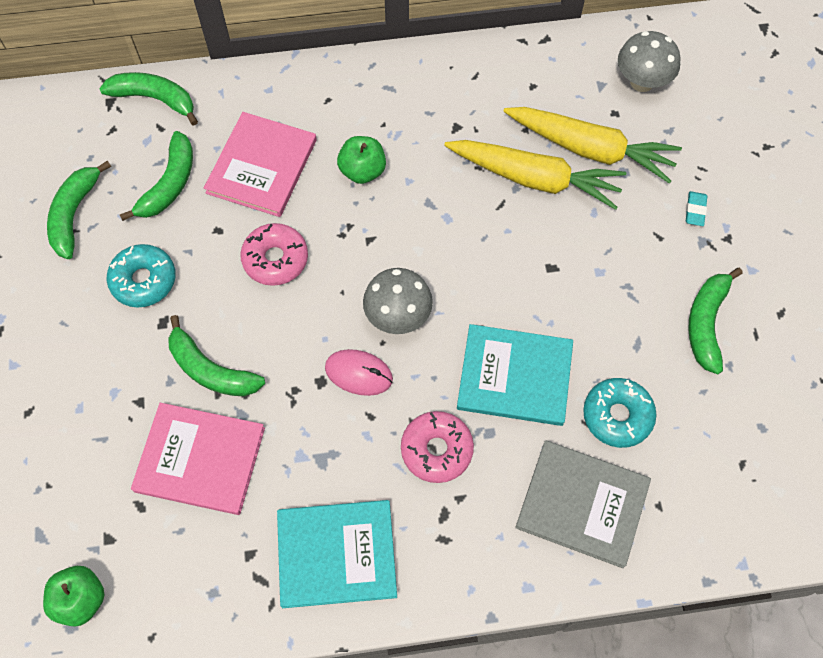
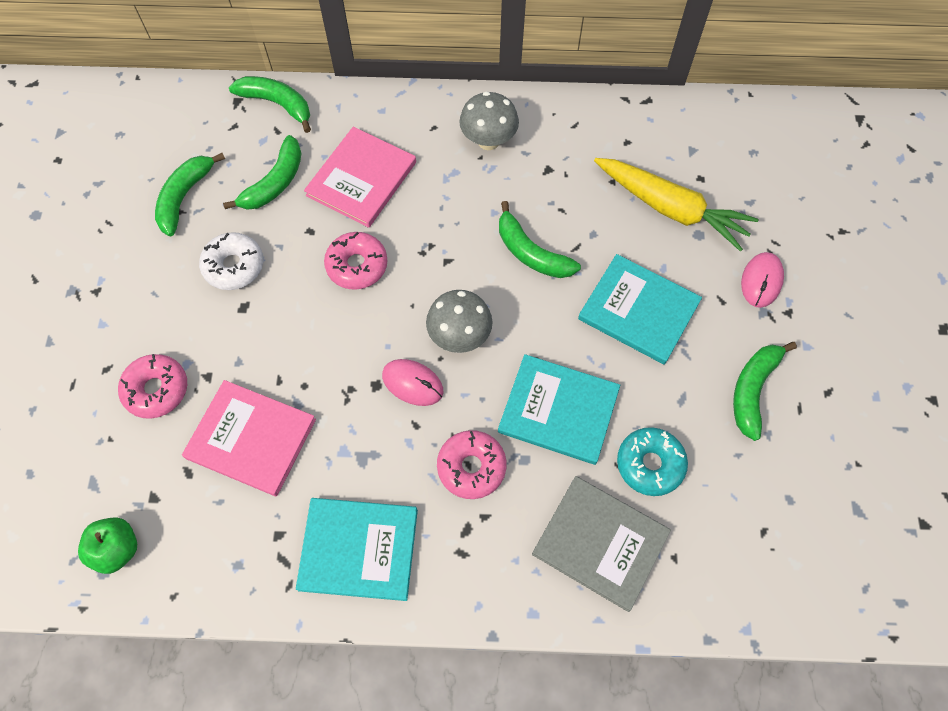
camera: 10 degrees right, 0 degrees up
turquoise donut [107,244,176,308] -> white donut [199,232,263,290]
green banana [168,315,265,396] -> green banana moved to [499,201,581,278]
green apple [337,136,386,184] -> none
yellow carrot [444,140,626,210] -> none
grey mushroom [618,31,681,92] -> grey mushroom moved to [459,91,519,150]
turquoise eraser [686,191,707,226] -> pink mouse [741,252,784,308]
none -> pink donut [118,354,187,419]
none -> turquoise book [578,254,702,365]

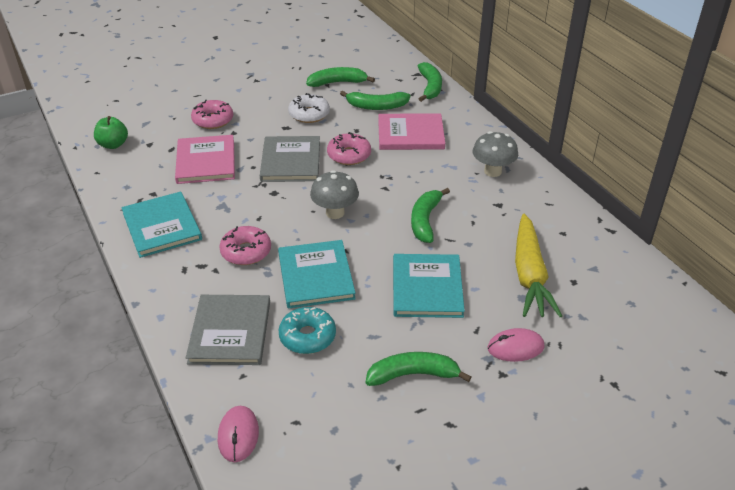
camera: 60 degrees right, 25 degrees down
pink mouse [382,359,443,406] -> pink mouse moved to [218,406,259,462]
none -> grey book [260,136,320,182]

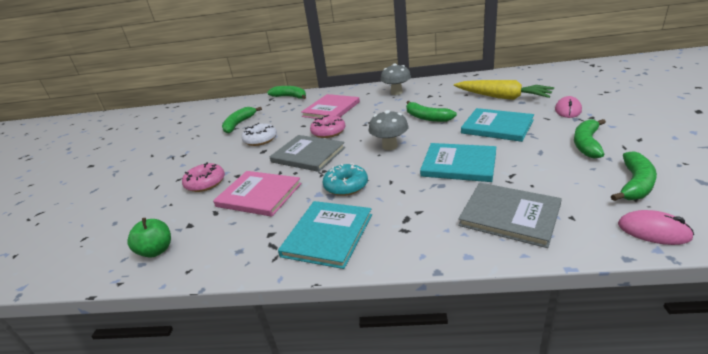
camera: 55 degrees left, 10 degrees down
turquoise book [122,192,202,258] -> turquoise book turned 75 degrees counterclockwise [278,201,372,269]
pink donut [219,226,271,265] -> none
turquoise donut [279,307,336,354] -> turquoise donut moved to [323,163,368,196]
green banana [340,91,410,110] -> green banana moved to [611,151,657,201]

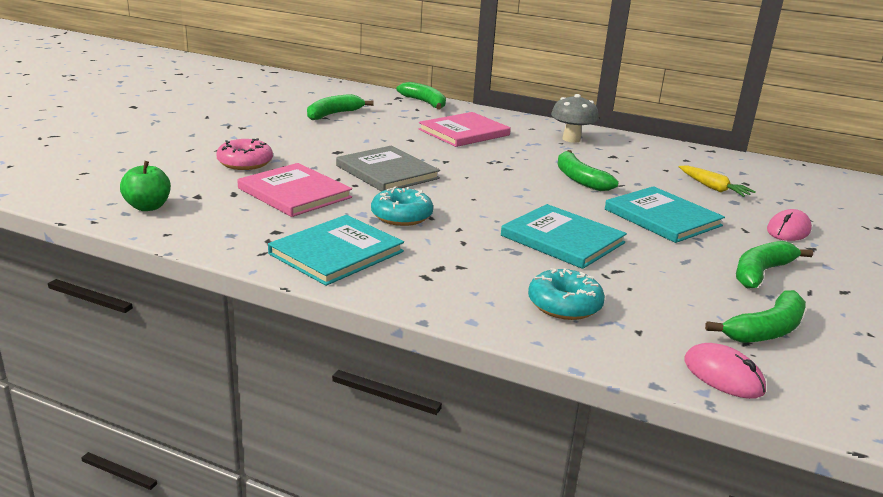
camera: 15 degrees right, 5 degrees down
white donut [241,123,277,146] -> none
pink donut [310,115,345,138] -> none
grey mushroom [368,110,408,150] -> none
yellow carrot [454,80,554,100] -> yellow carrot [679,166,756,197], size x0.56
grey book [458,183,562,248] -> turquoise donut [528,268,605,320]

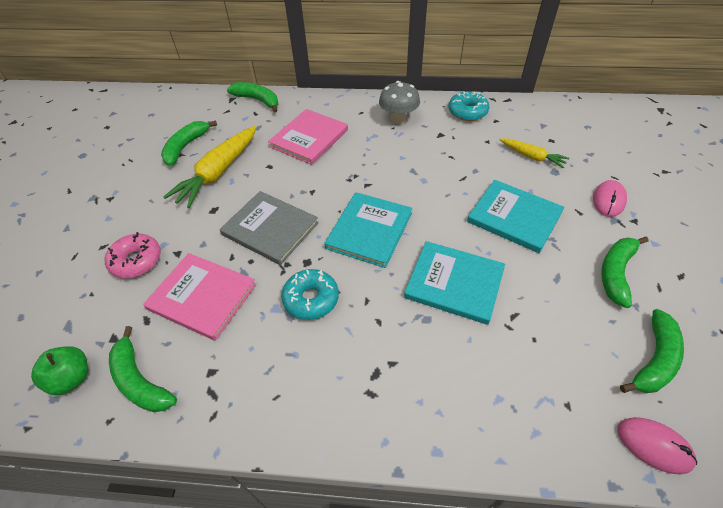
camera: 15 degrees left, 25 degrees up
turquoise book [268,215,404,286] -> turquoise book moved to [324,192,412,268]
turquoise donut [528,268,605,320] -> turquoise donut moved to [448,91,489,121]
green banana [557,150,619,191] -> green banana moved to [109,326,177,412]
none -> yellow carrot [163,126,256,208]

